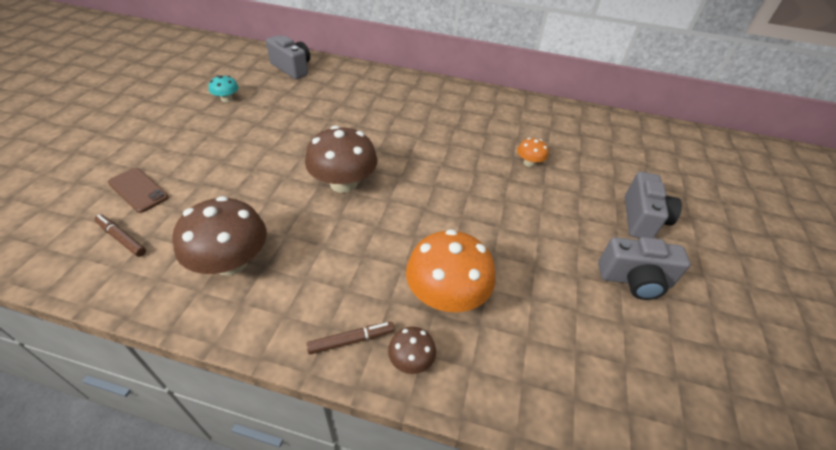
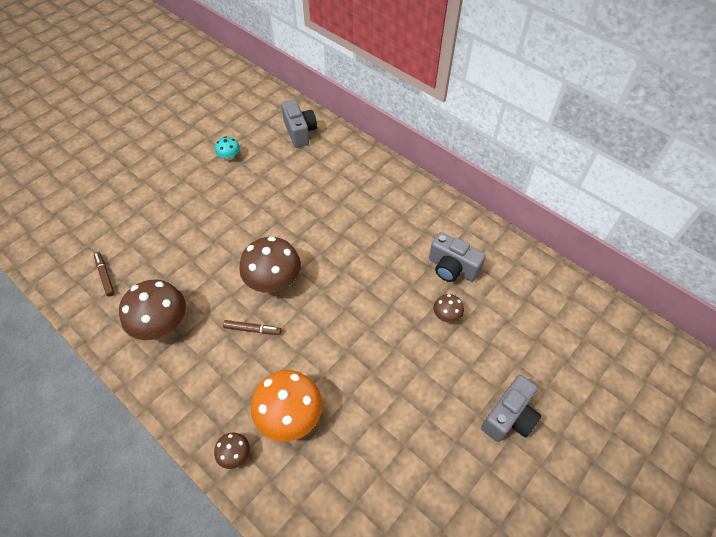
camera: 30 degrees right, 10 degrees up
brown phone [108,168,169,213] -> none
brown marker [306,322,394,354] -> brown marker moved to [223,320,281,335]
orange mushroom [517,138,549,167] -> brown mushroom [434,294,464,323]
grey camera [598,237,690,300] -> grey camera moved to [429,232,486,282]

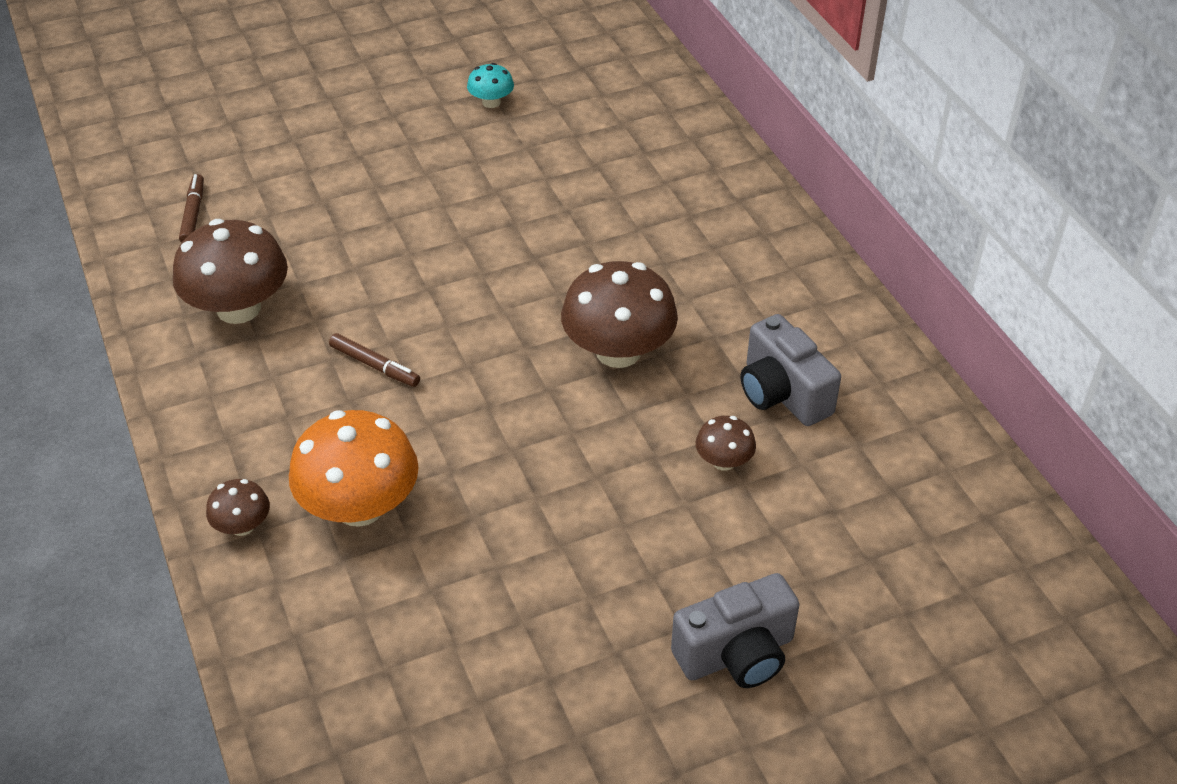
camera: 25 degrees right, 10 degrees down
brown mushroom [240,236,301,293] -> brown mushroom moved to [561,261,678,368]
grey camera [281,99,317,148] -> none

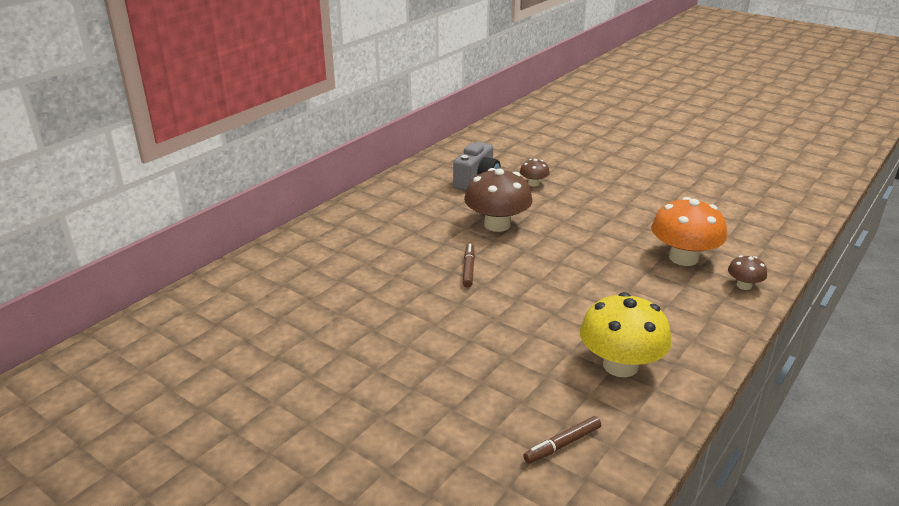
camera: 120 degrees left, 15 degrees down
brown mushroom [173,219,288,324] -> yellow mushroom [580,292,671,377]
brown marker [329,333,420,387] -> brown marker moved to [463,244,475,288]
turquoise mushroom [467,63,514,108] -> none
grey camera [671,573,800,688] -> none

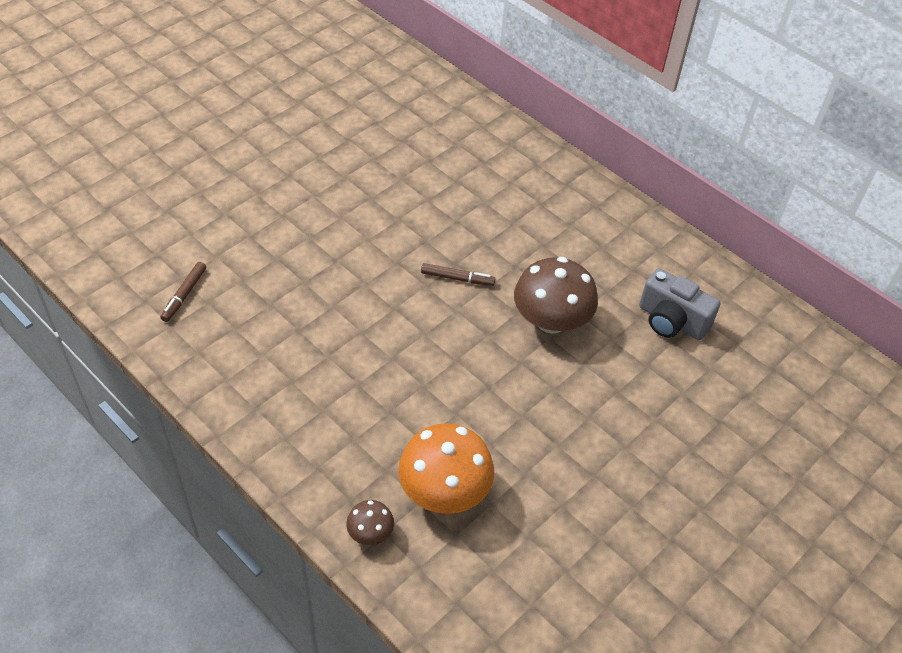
camera: 95 degrees right, 20 degrees up
brown mushroom [520,159,550,187] -> none
brown marker [523,416,601,464] -> brown marker turned 135 degrees counterclockwise [160,262,206,322]
yellow mushroom [580,292,671,377] -> none

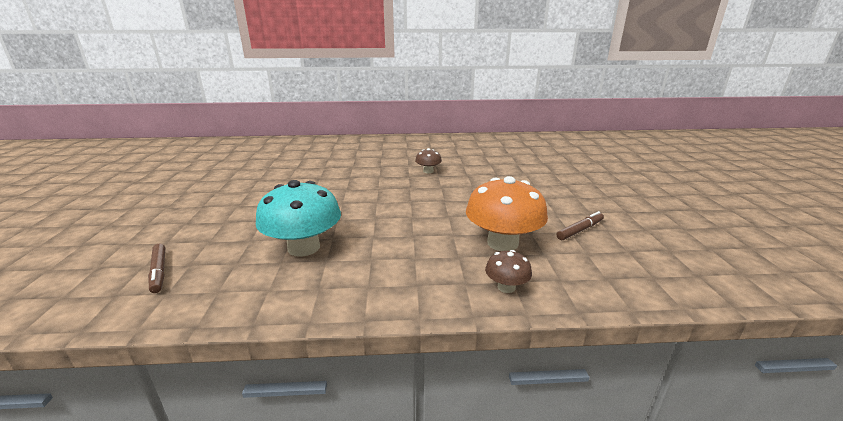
camera: 45 degrees left, 25 degrees down
brown marker [421,263,495,286] -> brown marker moved to [557,211,604,240]
brown mushroom [514,257,598,333] -> brown mushroom [415,148,442,173], size x0.49
grey camera [639,268,720,340] -> none
none -> turquoise mushroom [256,180,341,257]

